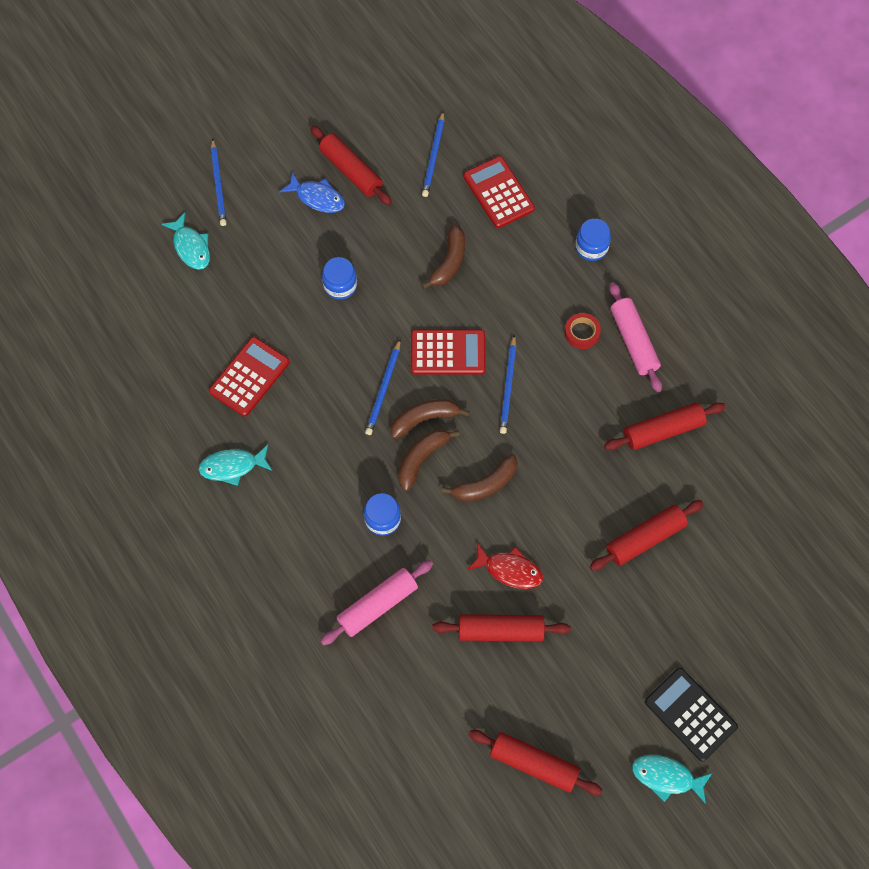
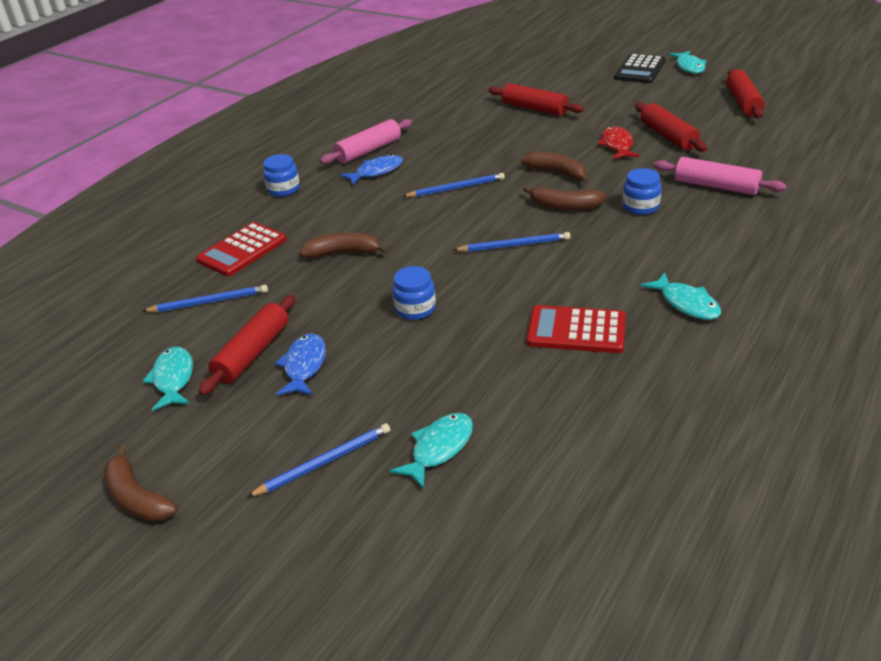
camera: 110 degrees left, 30 degrees down
brown banana [391,399,470,439] -> brown banana moved to [104,444,178,522]
red calculator [411,330,486,374] -> none
red tape [564,313,601,349] -> blue fish [339,154,403,185]
red rolling pin [604,403,725,450] -> none
none -> turquoise fish [143,347,193,411]

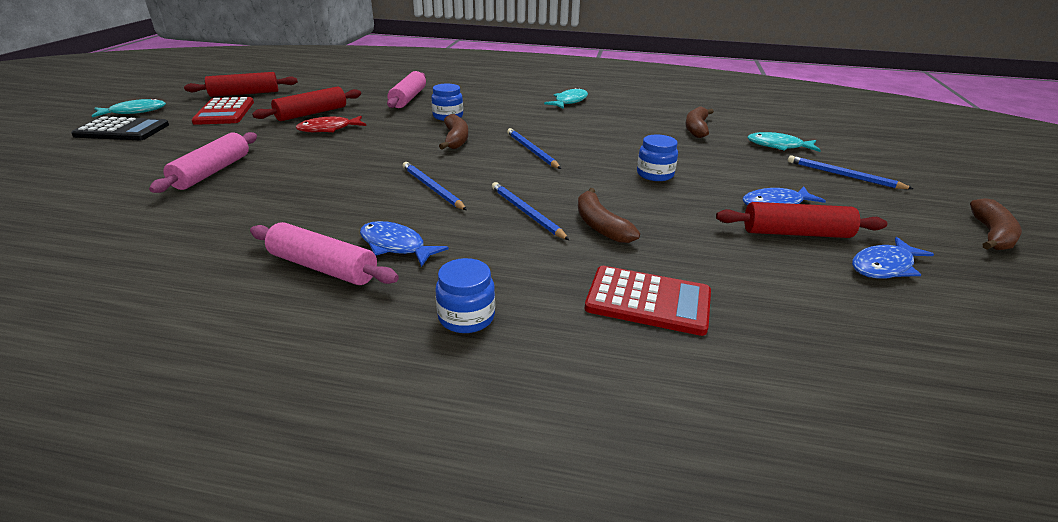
camera: 115 degrees left, 5 degrees down
blue pencil [143,285,268,312] -> blue pencil moved to [492,182,569,240]
turquoise fish [143,347,193,411] -> blue fish [852,237,934,279]
red rolling pin [488,83,584,116] -> pink rolling pin [149,132,257,193]
brown banana [521,152,589,183] -> brown banana moved to [685,106,714,138]
red calculator [526,305,626,353] -> red calculator moved to [191,97,254,125]

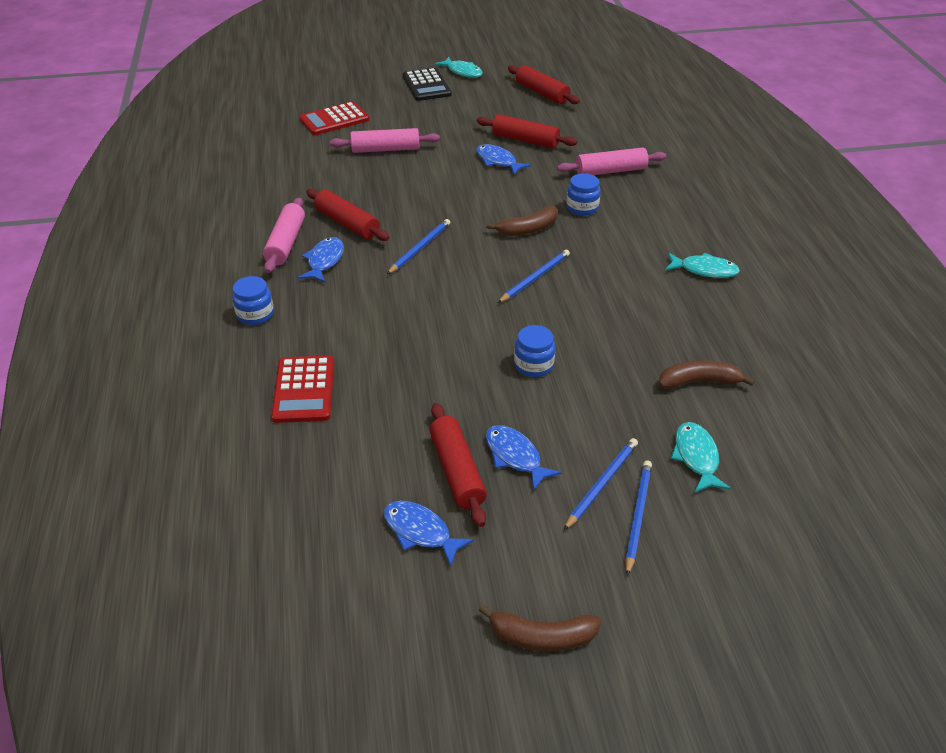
camera: 70 degrees right, 10 degrees up
red calculator [191,97,254,125] -> red calculator moved to [299,101,369,135]
red fish [296,116,366,132] -> blue fish [476,144,531,175]
blue pencil [492,182,569,240] -> blue pencil moved to [564,438,638,530]
brown banana [578,188,640,243] -> none
none -> red rolling pin [306,189,389,241]

